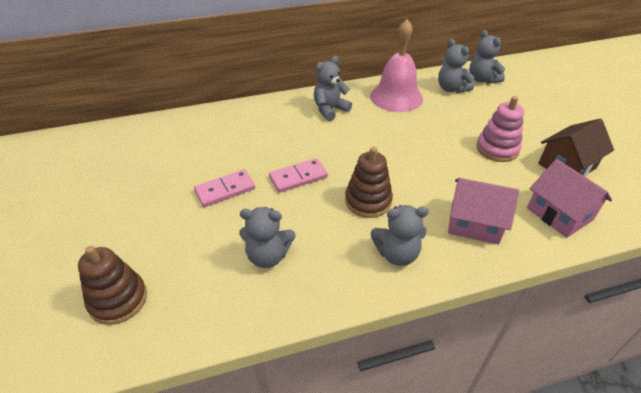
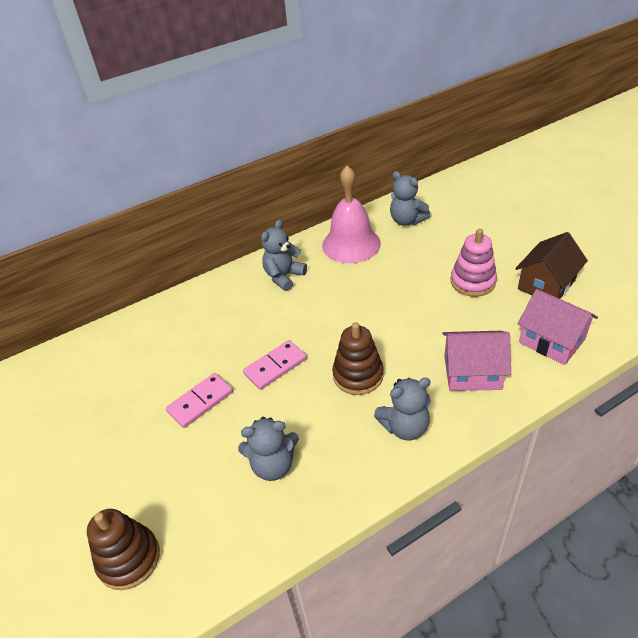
camera: 10 degrees left, 0 degrees up
grey teddy bear [469,30,505,84] -> none

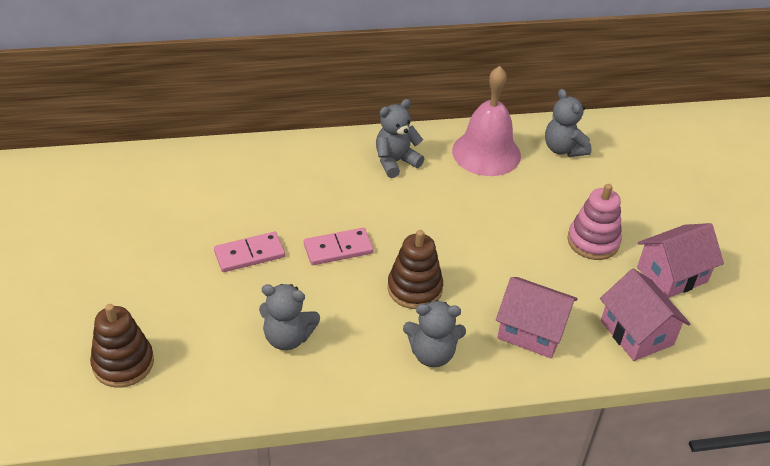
camera: 15 degrees right, 0 degrees up
brown house [515,232,588,299] -> pink house [637,223,724,298]

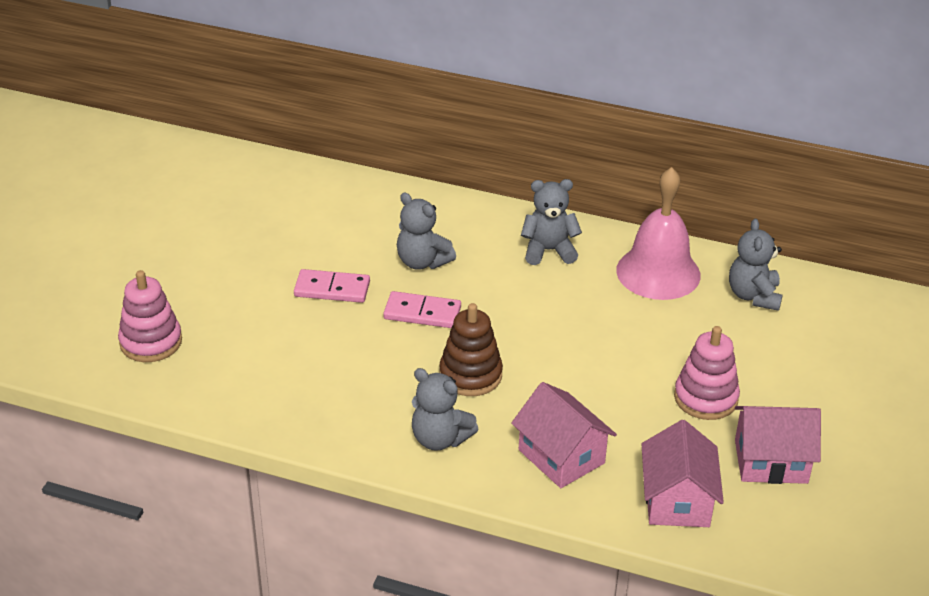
camera: 30 degrees right, 5 degrees down
brown stacking toy [90,304,154,387] -> pink stacking toy [118,270,182,362]
grey teddy bear [259,284,320,350] -> grey teddy bear moved to [397,192,456,270]

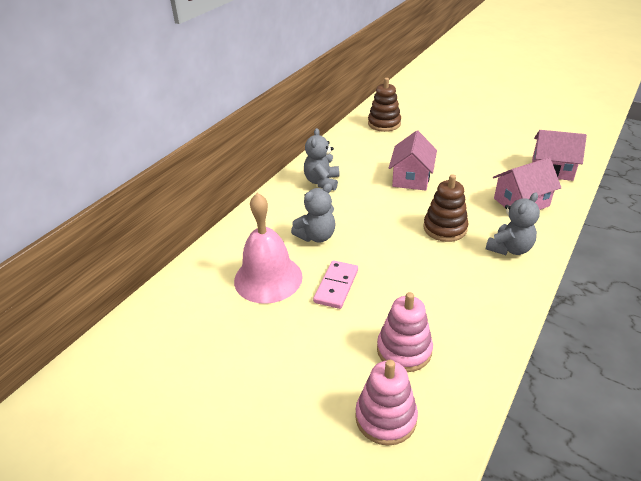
camera: 75 degrees left, 0 degrees up
pink domino [383,291,461,328] -> none
pink bell [616,167,701,300] -> pink bell moved to [234,193,303,304]
pink stacking toy [674,326,740,420] -> pink stacking toy moved to [377,292,433,372]
grey teddy bear [729,219,783,311] -> brown stacking toy [368,78,401,132]
pink house [735,406,821,484] -> pink house moved to [389,130,437,191]

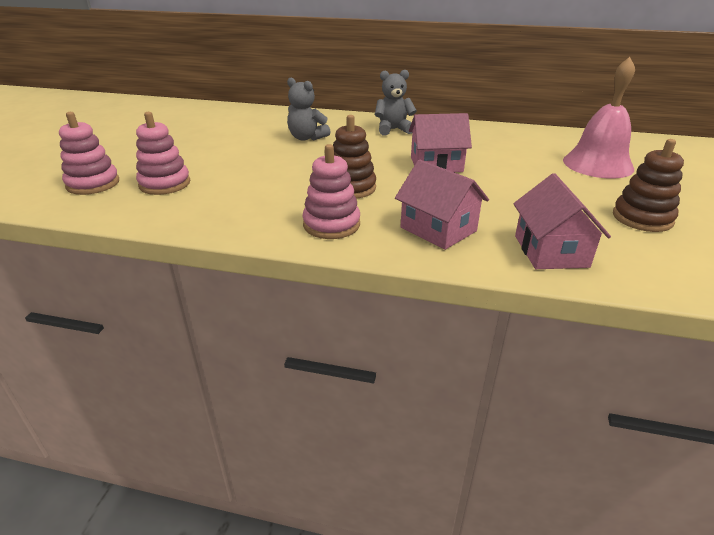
camera: 70 degrees right, 5 degrees down
pink bell [234,193,303,304] -> pink bell moved to [563,57,635,178]
pink domino [313,260,358,309] -> none
brown stacking toy [368,78,401,132] -> brown stacking toy moved to [613,139,684,232]
grey teddy bear [486,192,540,255] -> pink stacking toy [302,144,360,239]

